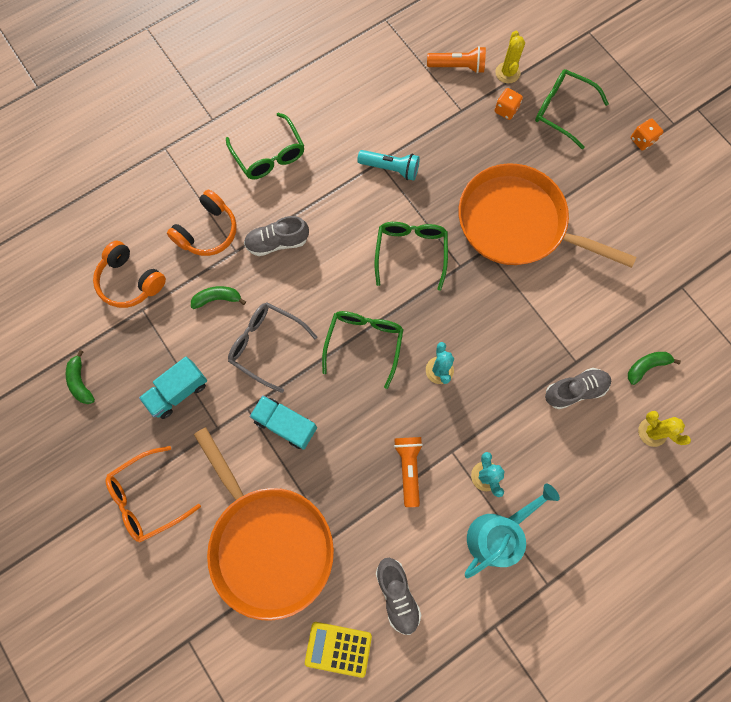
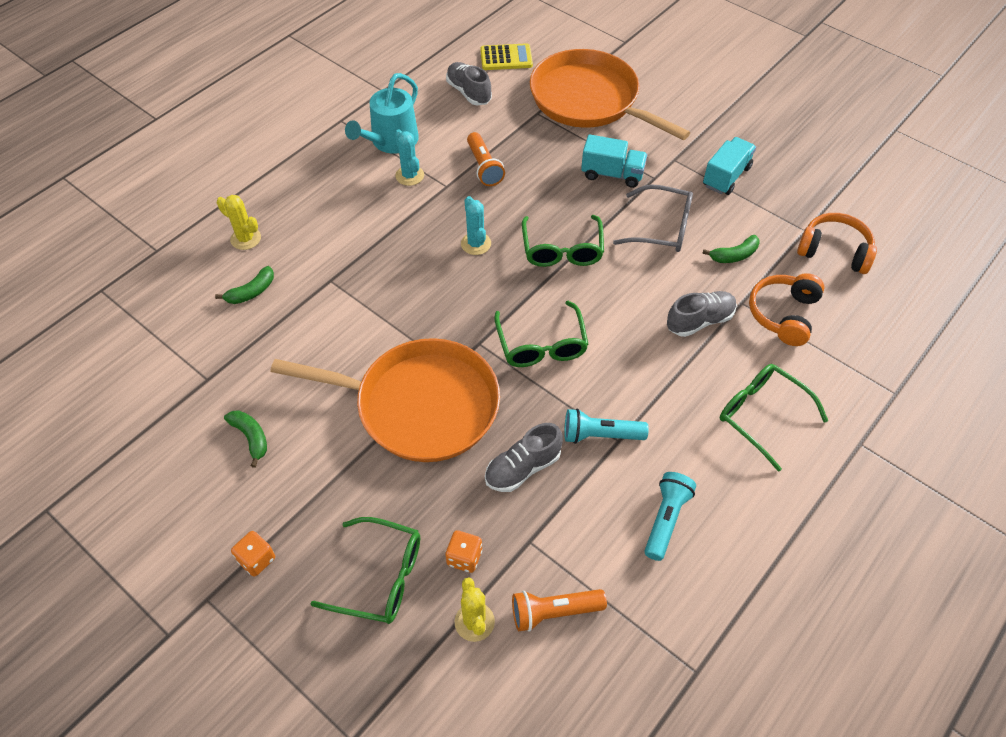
camera: 165 degrees right, 20 degrees down
green banana [66,350,95,404] -> green banana moved to [224,410,267,468]
orange glasses [105,446,201,543] -> none
grey shoe [545,368,611,409] -> grey shoe moved to [485,423,563,492]
none -> turquoise flashlight [644,472,696,561]

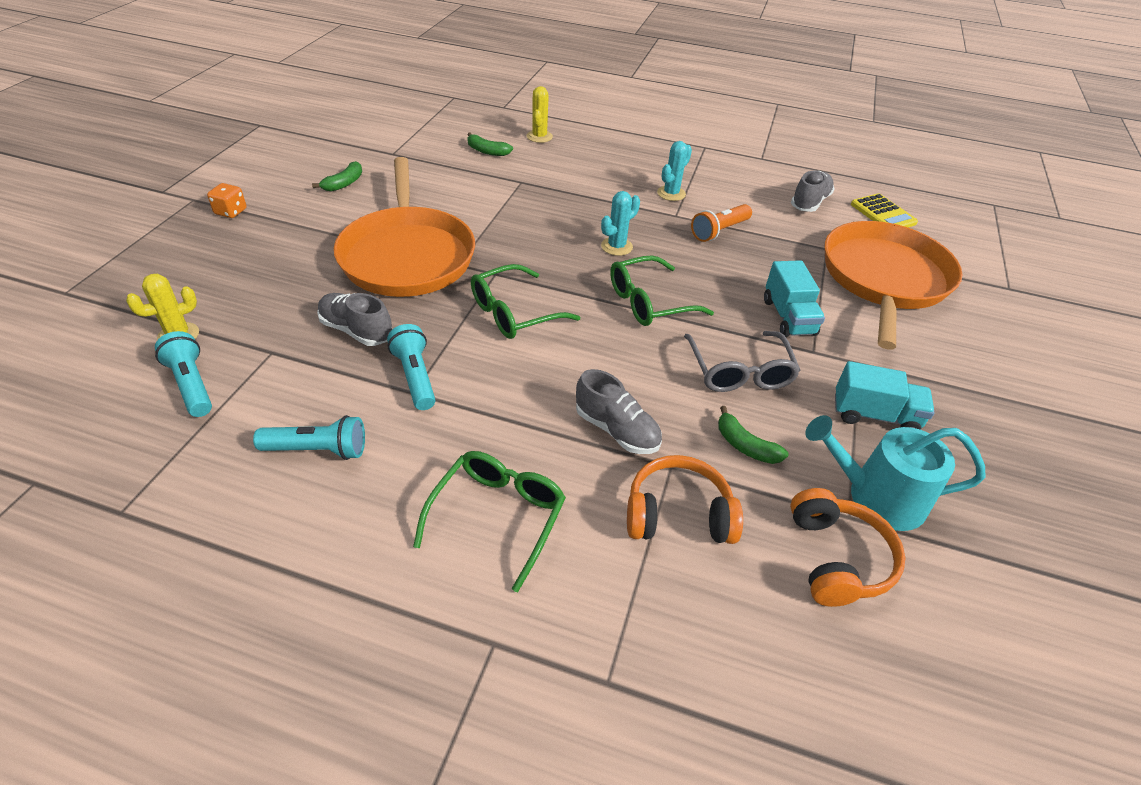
camera: 65 degrees right, 10 degrees down
green glasses [311,517,420,624] -> none
turquoise watering can [345,73,419,154] -> turquoise watering can moved to [805,415,985,531]
orange dice [445,530,482,573] -> none
orange flashlight [512,589,607,632] -> turquoise flashlight [155,331,212,417]

